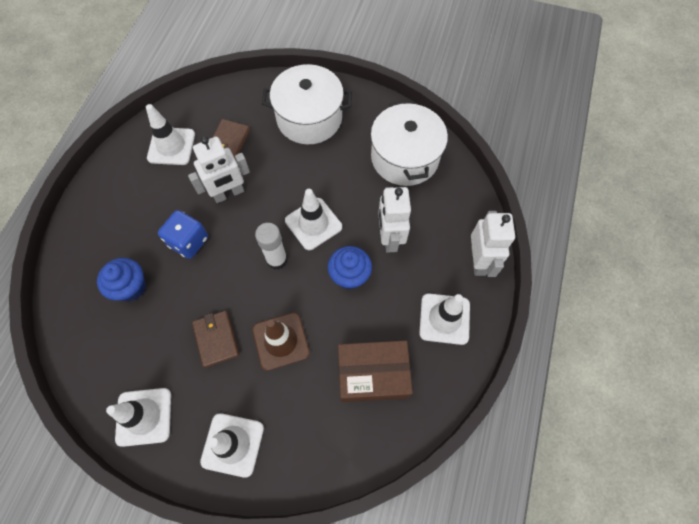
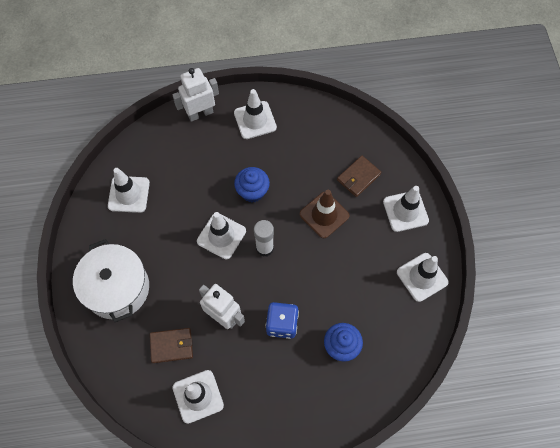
camera: 115 degrees left, 0 degrees up
brown wallet [192,311,239,368] -> brown wallet moved to [337,156,381,197]
brown box [338,341,413,402] -> none
white pot [371,101,448,186] -> white traffic cone [108,168,150,213]
white robot [378,187,411,253] -> none

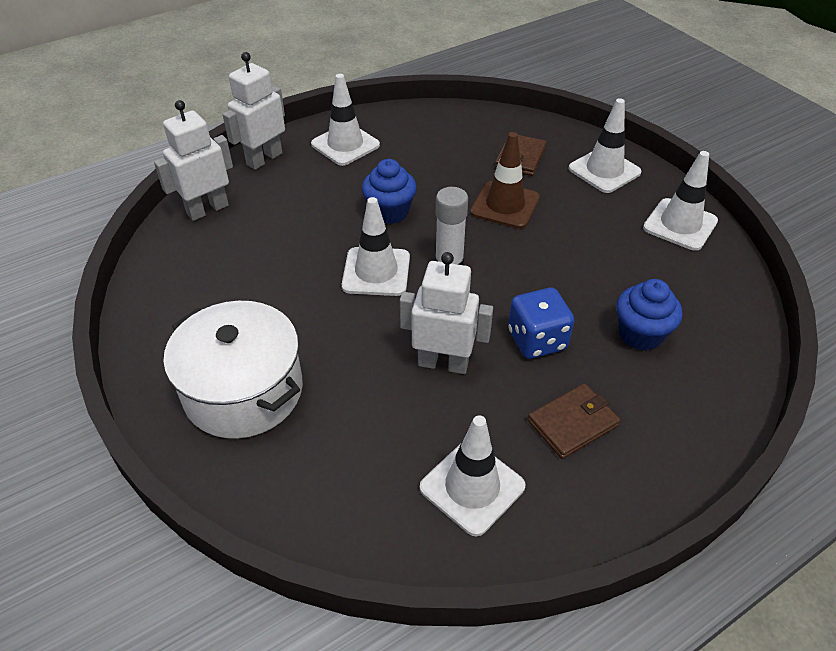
camera: 25 degrees left, 20 degrees down
white traffic cone [108,168,150,213] -> none
brown wallet [150,328,193,363] -> brown wallet moved to [528,383,621,459]
none -> white robot [154,100,233,221]

